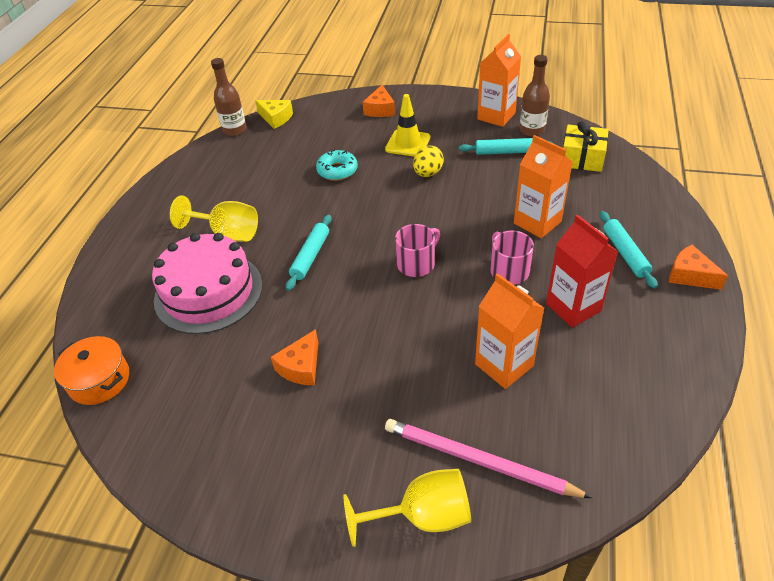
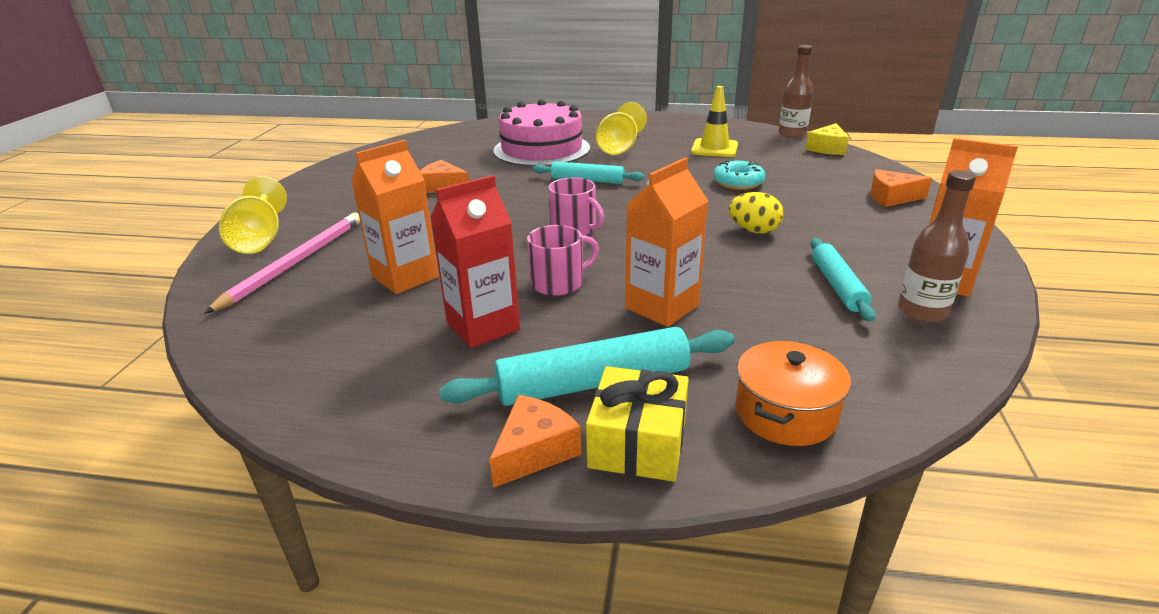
camera: 85 degrees right, 15 degrees down
orange pot [54,336,129,405] -> orange pot moved to [735,341,851,446]
yellow traffic cone [385,94,430,157] -> yellow traffic cone moved to [691,86,738,157]
yellow gift [563,121,609,172] -> yellow gift moved to [586,366,689,482]
turquoise rolling pin [600,211,657,289] -> turquoise rolling pin [439,327,734,406], size x1.55

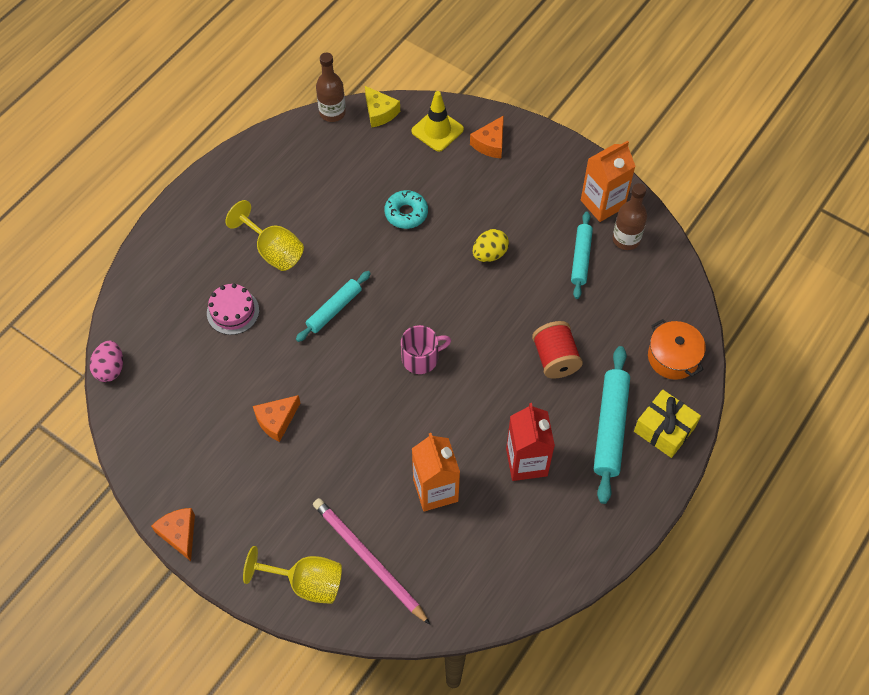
camera: 65 degrees left, 30 degrees up
orange cheese [489,395,581,488] -> orange cheese moved to [151,508,195,561]
pink cake [493,99,590,167] -> pink cake [207,284,259,335], size x0.52
pink mug [527,225,599,296] -> none
orange carton [625,157,708,327] -> red spool [532,321,583,379]
yellow traffic cone [691,86,738,157] -> yellow traffic cone moved to [411,91,464,152]
turquoise rolling pin [810,238,875,322] -> turquoise rolling pin turned 75 degrees clockwise [571,211,593,299]
none -> pink egg [90,341,123,382]

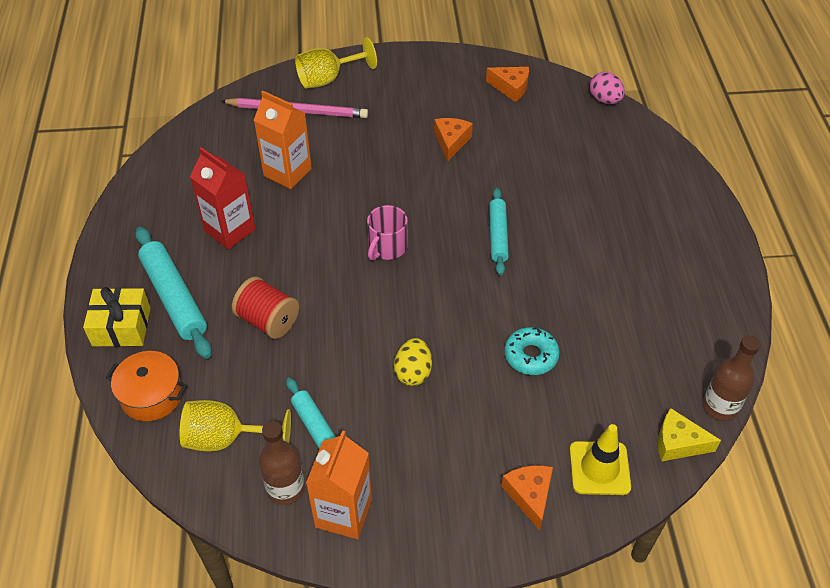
camera: 140 degrees right, 10 degrees down
orange cheese [151,508,195,561] -> orange cheese moved to [486,67,529,102]
pink cake [207,284,259,335] -> none
yellow goblet [226,200,304,271] -> yellow goblet moved to [180,400,291,451]

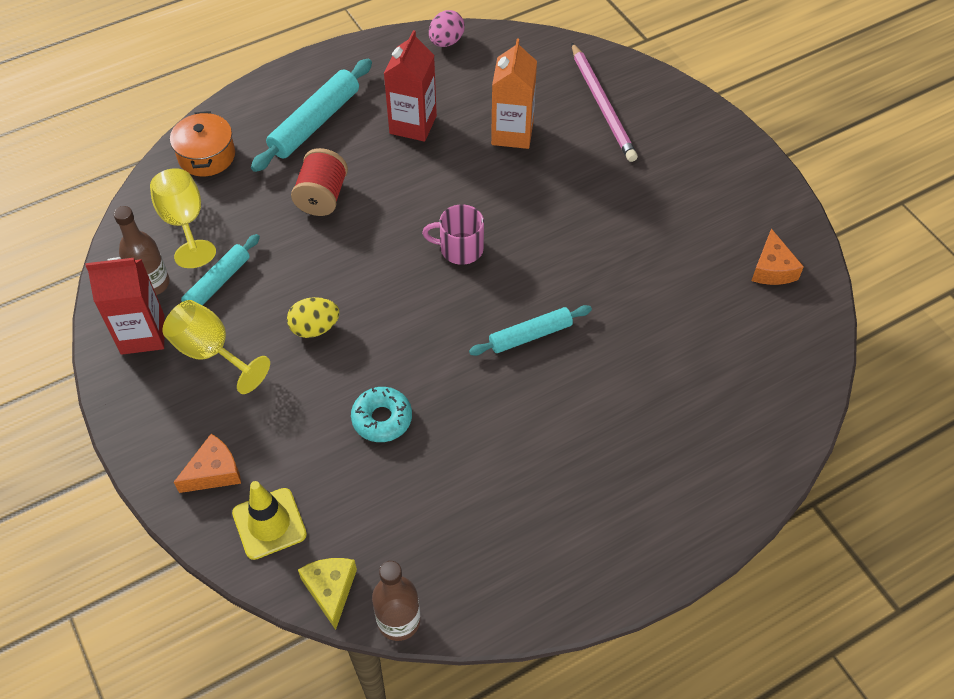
camera: 65 degrees right, 5 degrees up
yellow gift [83,287,151,347] -> none
yellow goblet [295,37,377,88] -> yellow goblet moved to [162,300,270,394]
orange carton [306,431,372,539] -> red carton [86,257,164,355]
orange cheese [434,118,473,162] -> none
pink egg [590,72,625,104] -> pink egg moved to [429,10,465,47]

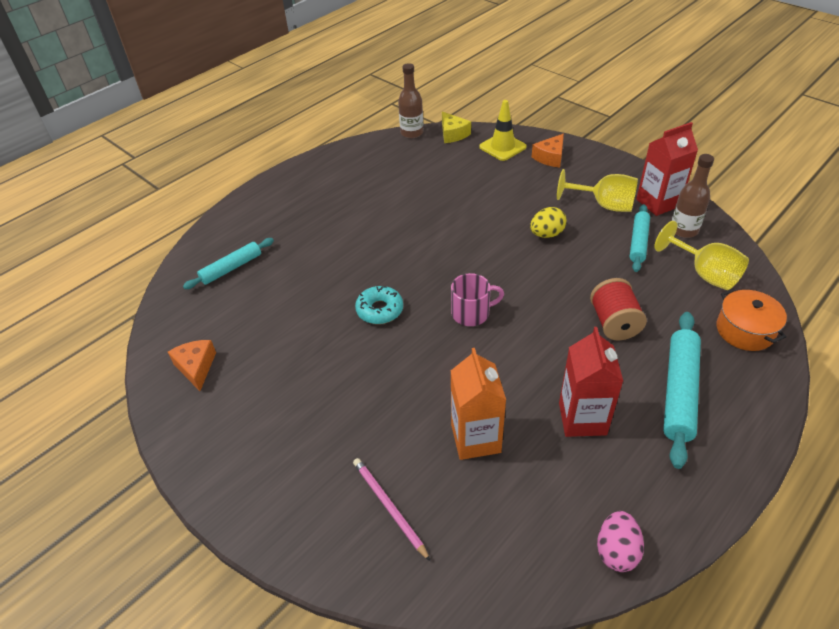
camera: 165 degrees right, 10 degrees down
turquoise donut [351,387,412,442] -> turquoise donut moved to [355,286,403,324]
turquoise rolling pin [469,305,592,356] -> turquoise rolling pin moved to [183,238,274,289]
pink pencil [572,43,638,162] -> pink pencil [353,458,430,561], size x0.65

